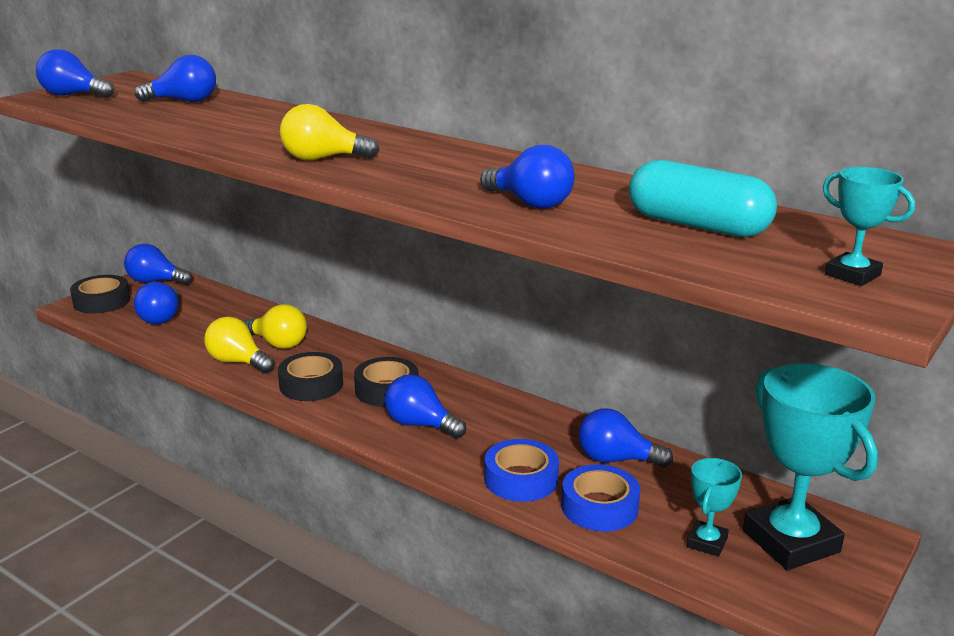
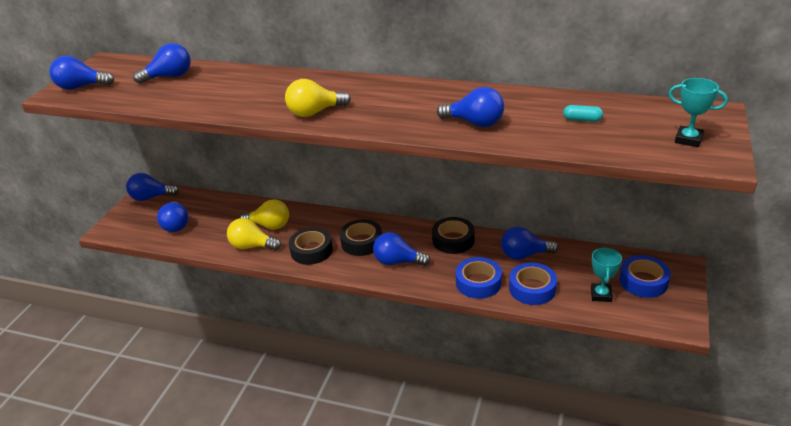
camera: 15 degrees left, 10 degrees up
black tape [70,275,130,314] -> black tape moved to [432,217,475,254]
turquoise capsule [629,160,777,237] -> turquoise capsule [563,105,603,122], size x0.43
turquoise trophy [743,363,878,570] -> blue tape [620,255,671,298]

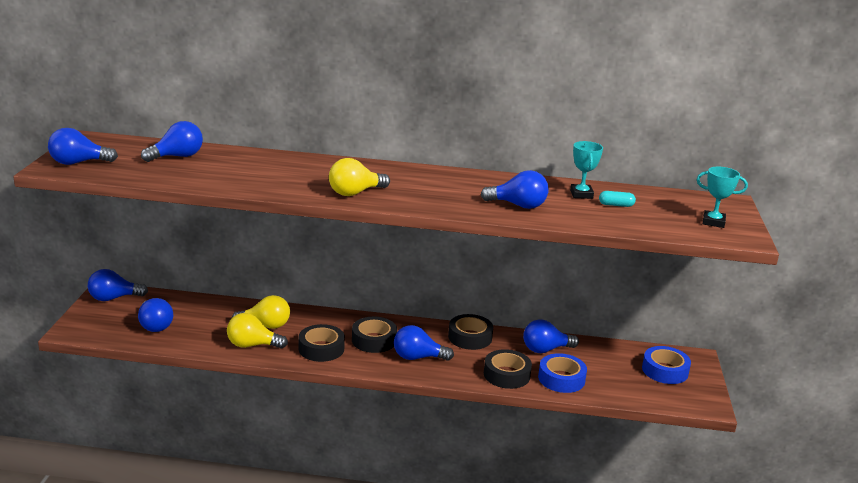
camera: 15 degrees left, 10 degrees down
blue tape [456,257,502,299] -> black tape [484,349,532,389]
turquoise trophy [591,247,622,302] -> turquoise trophy moved to [570,141,603,199]

